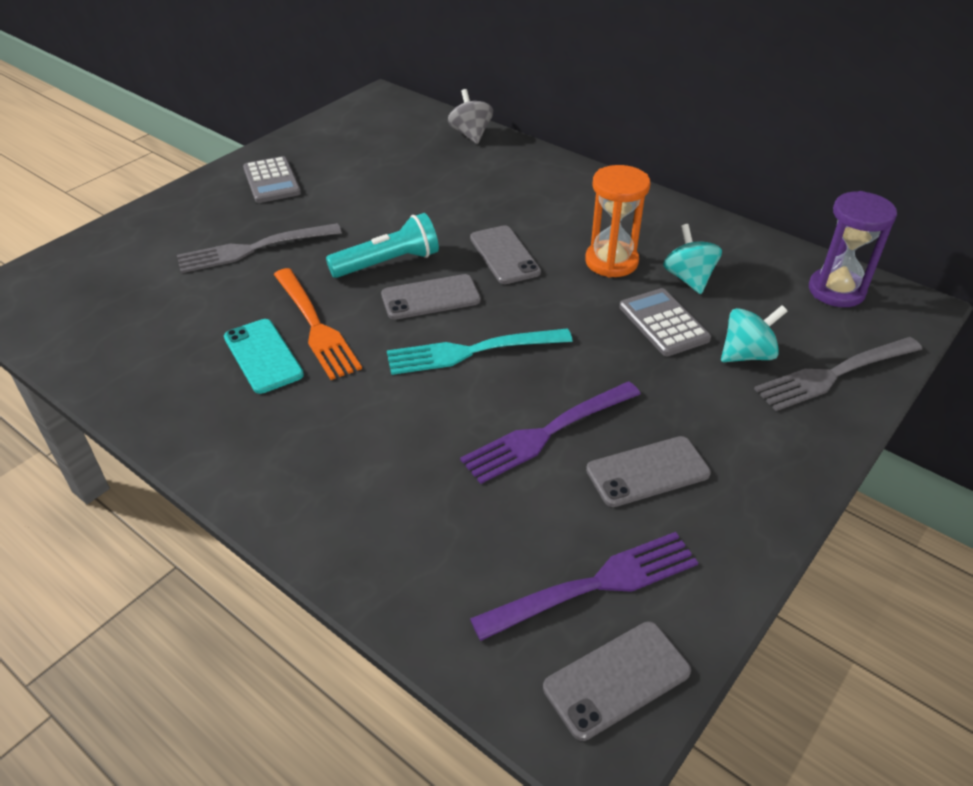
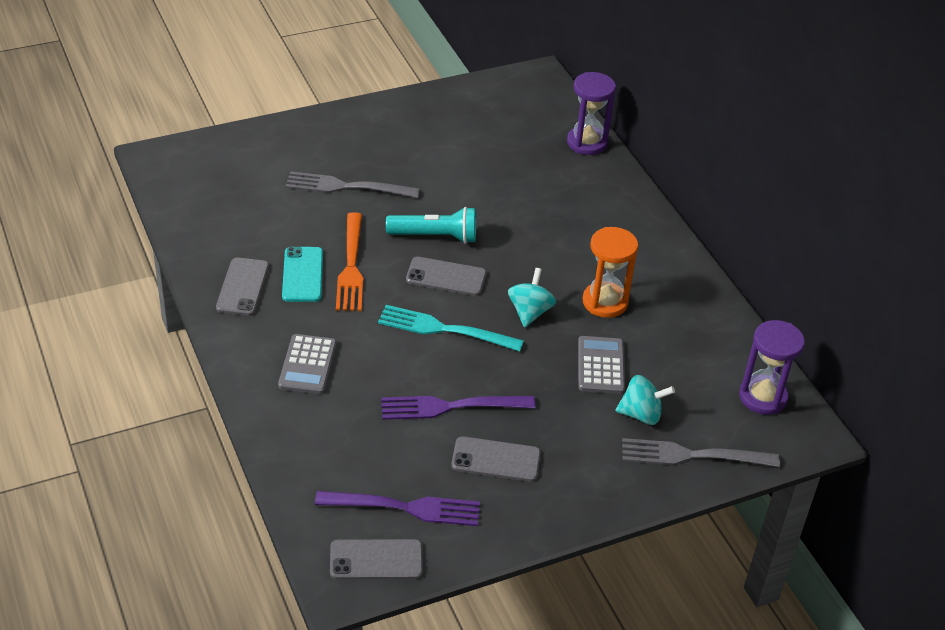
camera: 25 degrees right, 0 degrees up
grey calculator [243,156,301,203] -> grey calculator moved to [278,334,337,394]
grey spinning top [448,89,493,144] -> purple hourglass [567,72,616,155]
grey phone [470,225,541,284] -> grey phone moved to [216,257,269,316]
turquoise spinning top [663,224,722,294] -> turquoise spinning top moved to [508,268,556,327]

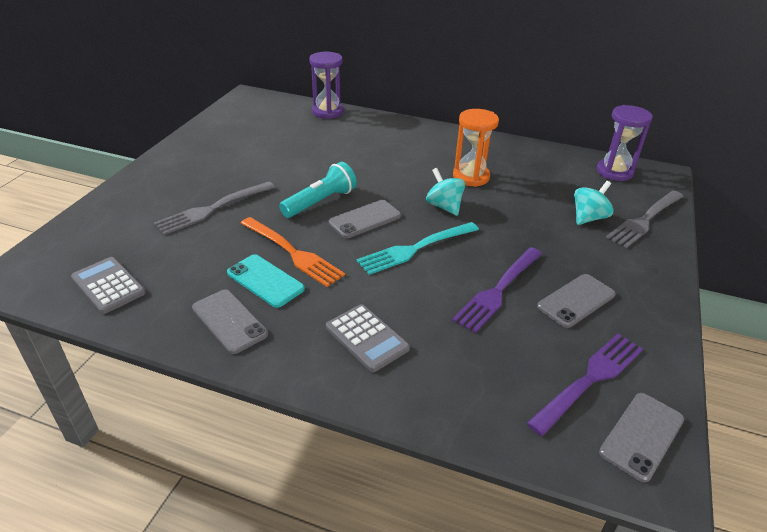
camera: 45 degrees left, 5 degrees down
grey calculator [578,336,625,394] -> grey calculator moved to [71,257,146,314]

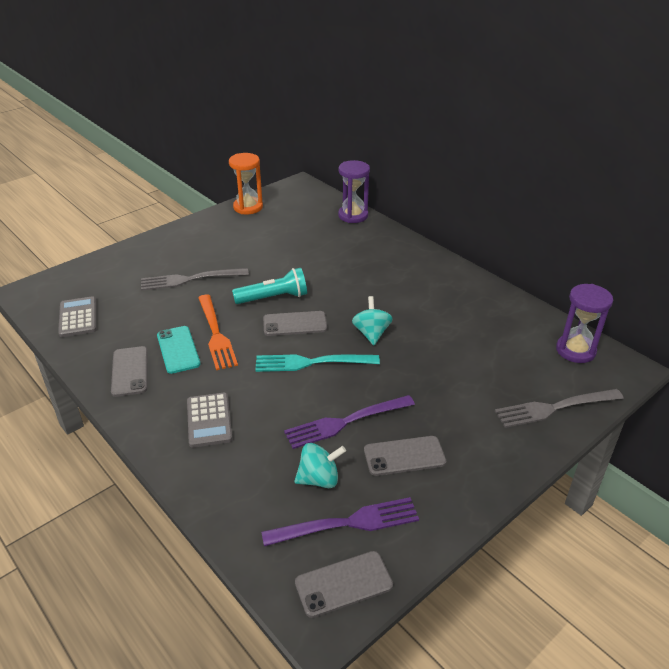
camera: 30 degrees right, 0 degrees up
orange hourglass [453,109,499,187] -> orange hourglass moved to [229,153,263,214]
turquoise spinning top [574,181,614,225] -> turquoise spinning top moved to [294,443,346,488]

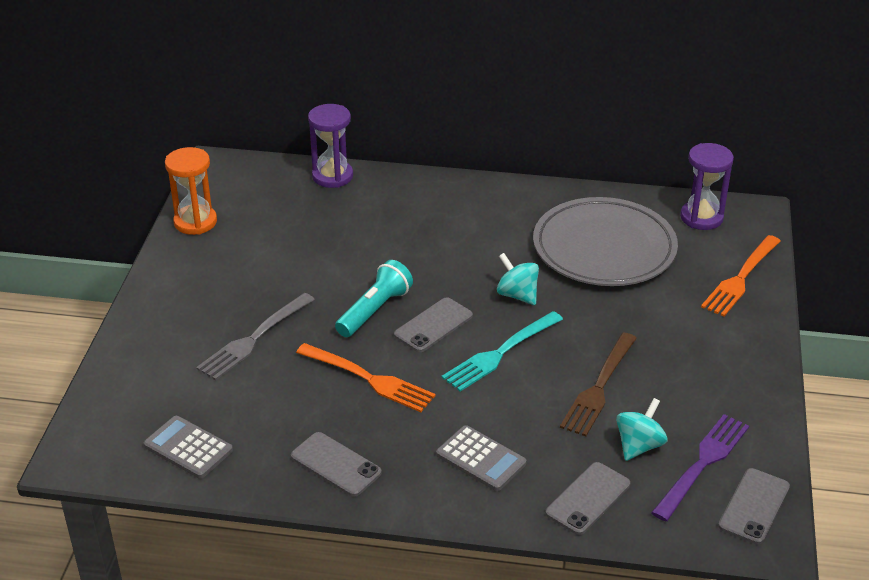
camera: 40 degrees left, 0 degrees up
turquoise phone [157,326,201,374] -> none
purple fork [284,395,415,449] -> brown fork [560,333,637,436]
grey phone [364,436,446,476] -> grey phone moved to [546,462,630,535]
grey fork [495,389,624,428] -> orange fork [701,235,781,317]
none -> grey plate [533,197,678,286]

